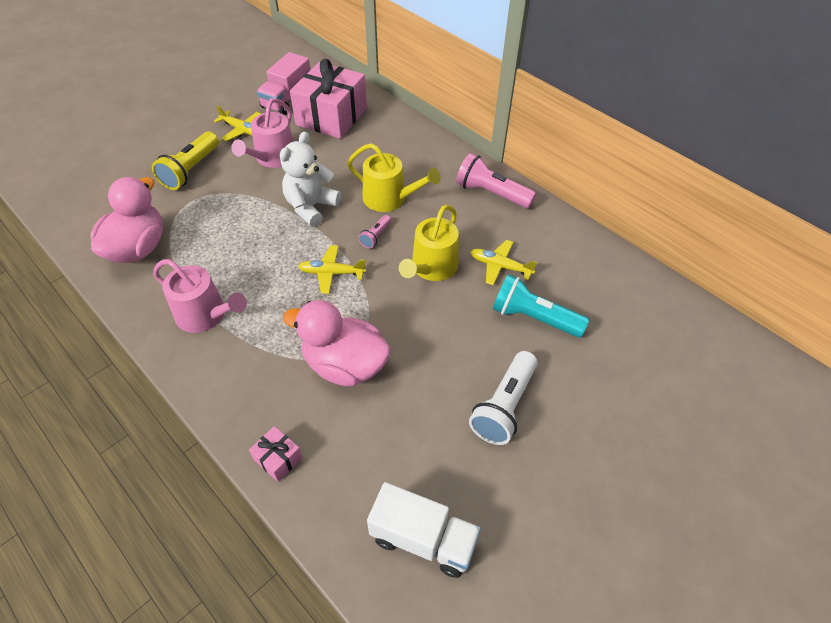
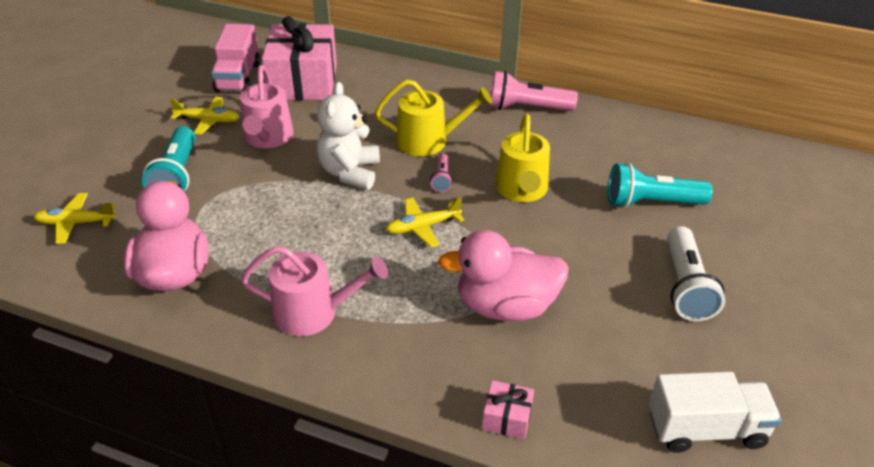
camera: 25 degrees left, 10 degrees down
yellow flashlight [152,132,219,190] -> turquoise flashlight [142,127,196,192]
yellow plane [470,240,537,285] -> yellow plane moved to [34,193,116,244]

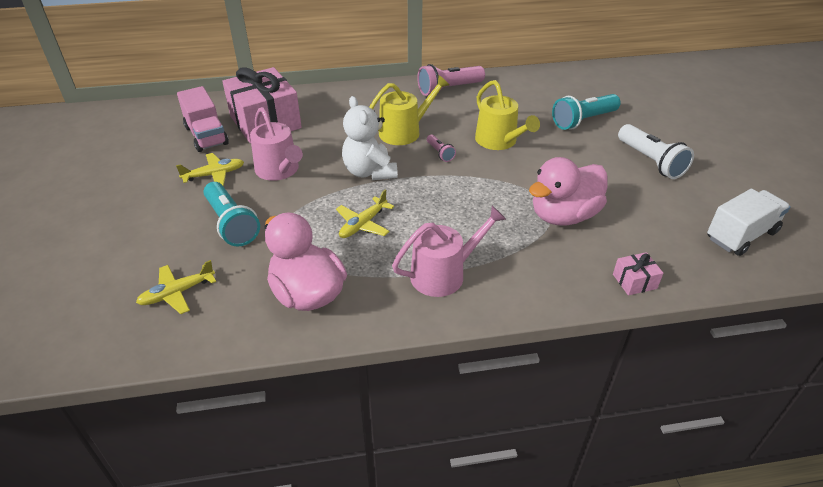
camera: 30 degrees left, 0 degrees up
yellow plane [386,198,464,247] -> yellow plane moved to [336,189,394,238]

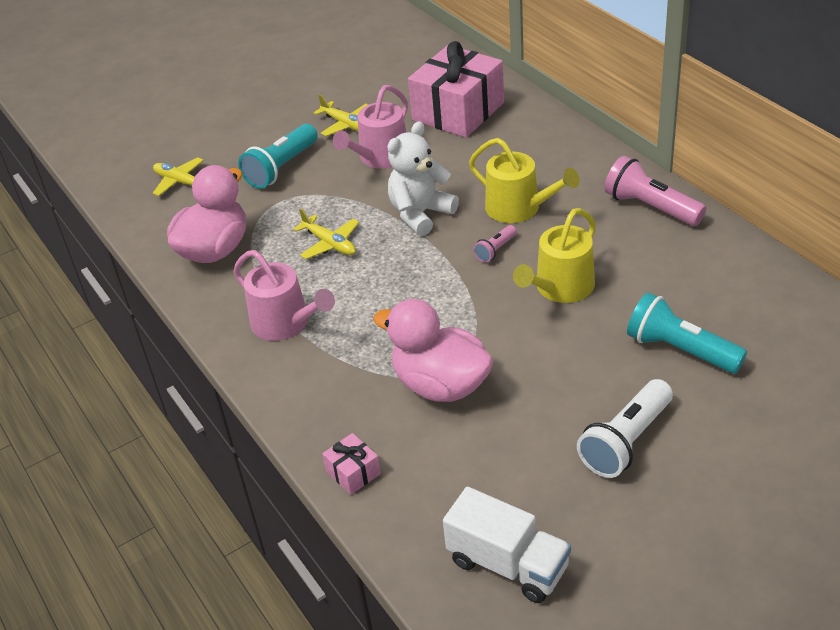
camera: 70 degrees right, 0 degrees up
pink truck [177,86,229,152] -> none
yellow plane [336,189,394,238] -> yellow plane turned 150 degrees counterclockwise [293,208,359,259]

